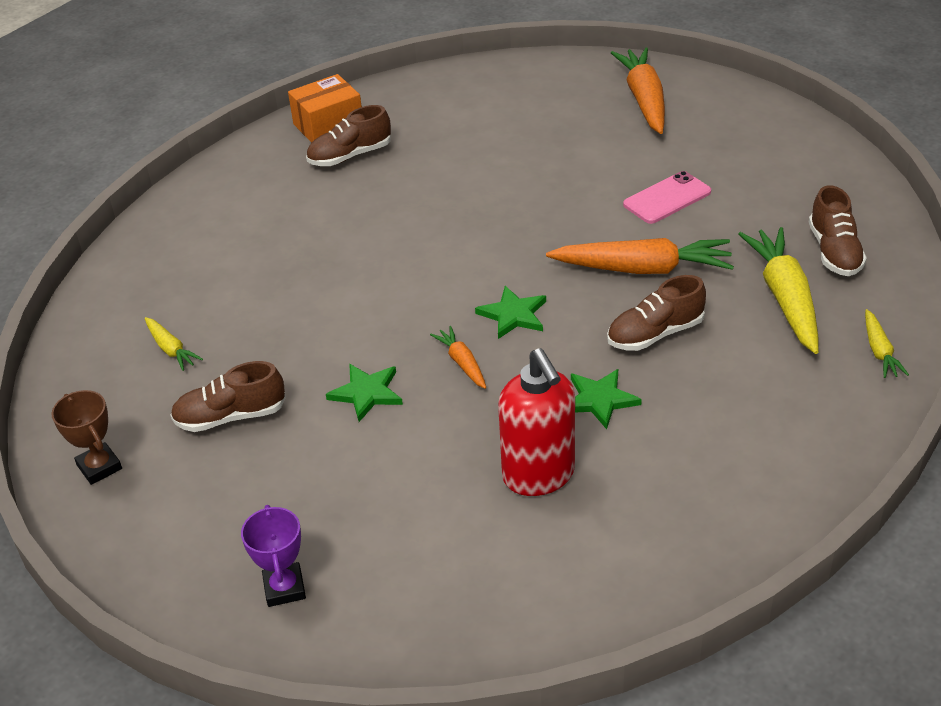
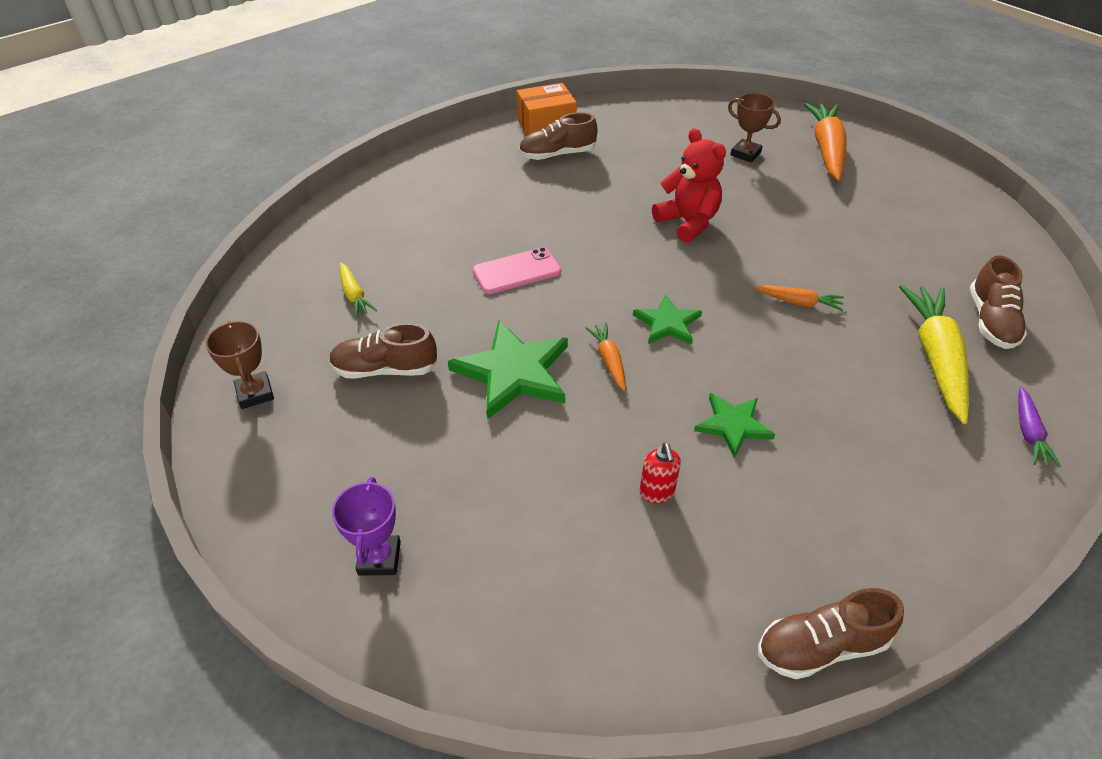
camera: 10 degrees right, 5 degrees up
green star [326,364,403,422] -> green star [448,320,568,420], size x1.69
red soap dispenser [498,348,575,496] -> red soap dispenser [639,442,681,503], size x0.47
orange carrot [546,238,734,274] -> orange carrot [754,285,844,311], size x0.50
brown shoe [607,275,706,351] -> brown shoe moved to [758,588,904,679]
pink phone [623,171,711,224] -> pink phone moved to [473,247,561,294]
yellow carrot [865,309,909,378] -> purple carrot [1018,387,1061,468]
none -> red teddy bear [652,128,726,243]
none -> brown trophy [728,93,781,162]

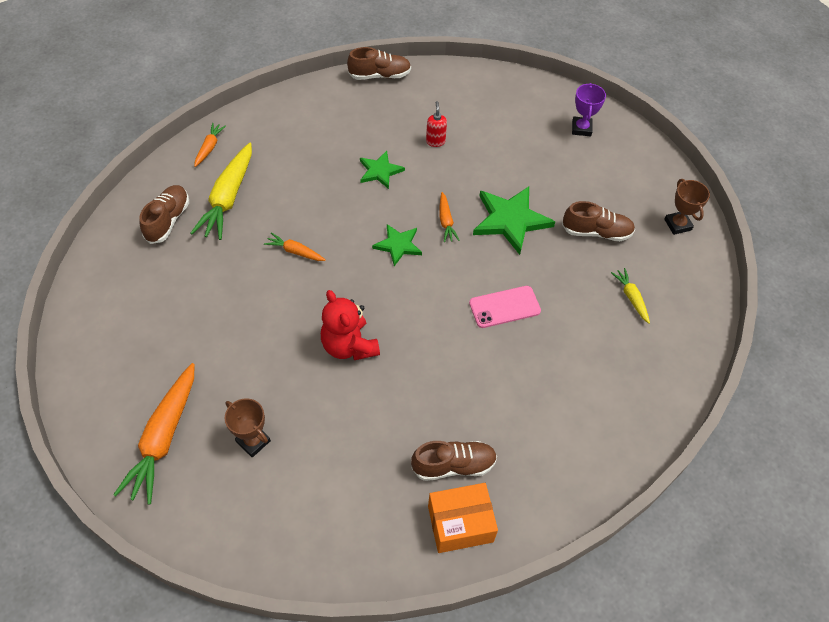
camera: 175 degrees left, 10 degrees up
purple carrot [1018,387,1061,468] -> orange carrot [194,123,226,167]

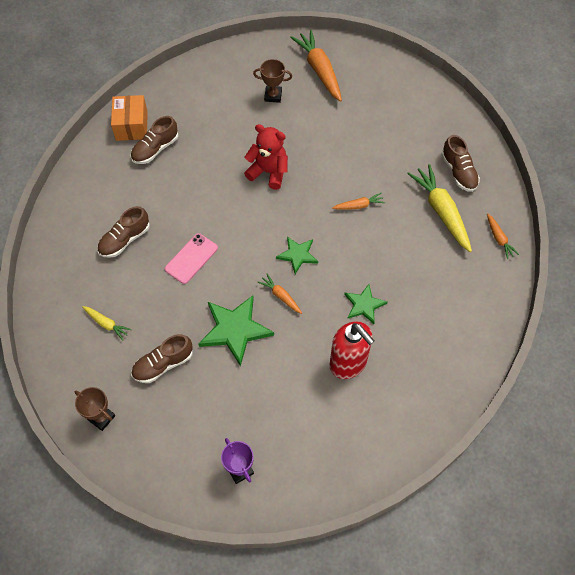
camera: 145 degrees right, 5 degrees up
brown shoe [347,47,411,80] -> brown shoe moved to [97,206,150,258]
red soap dispenser [426,101,447,147] -> red soap dispenser [330,321,374,379], size x2.11
orange box [428,483,498,553] -> orange box turned 45 degrees counterclockwise [111,95,148,141]

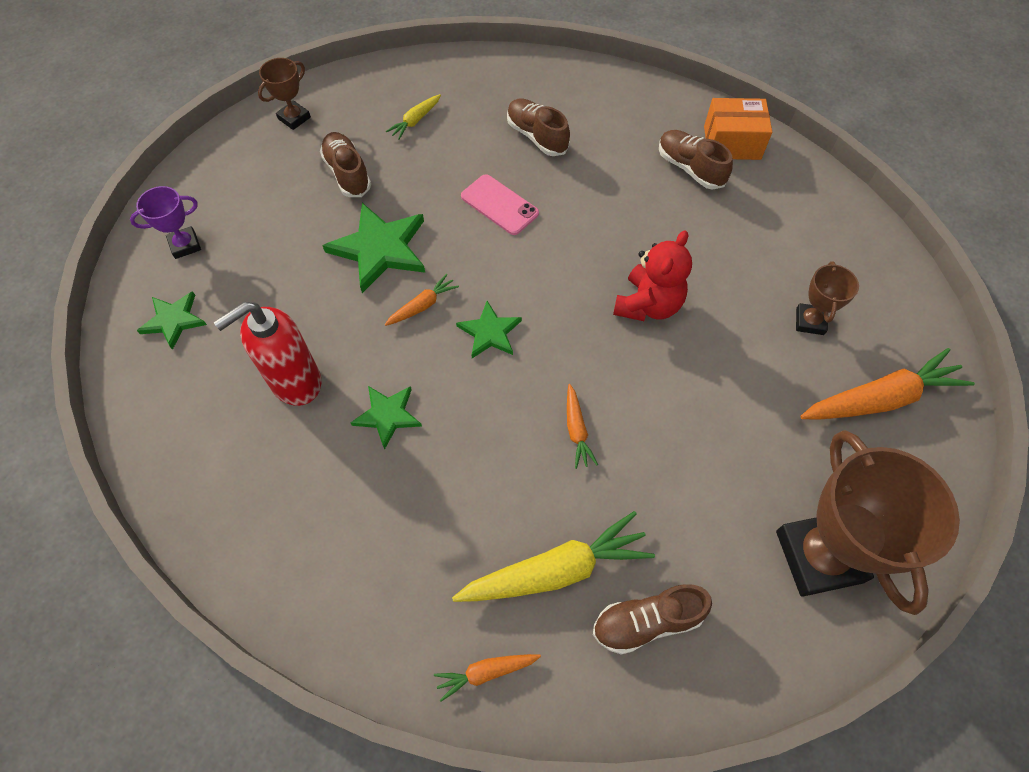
camera: 95 degrees right, 0 degrees up
none -> green star [137,291,207,350]
none -> brown trophy [776,430,960,615]

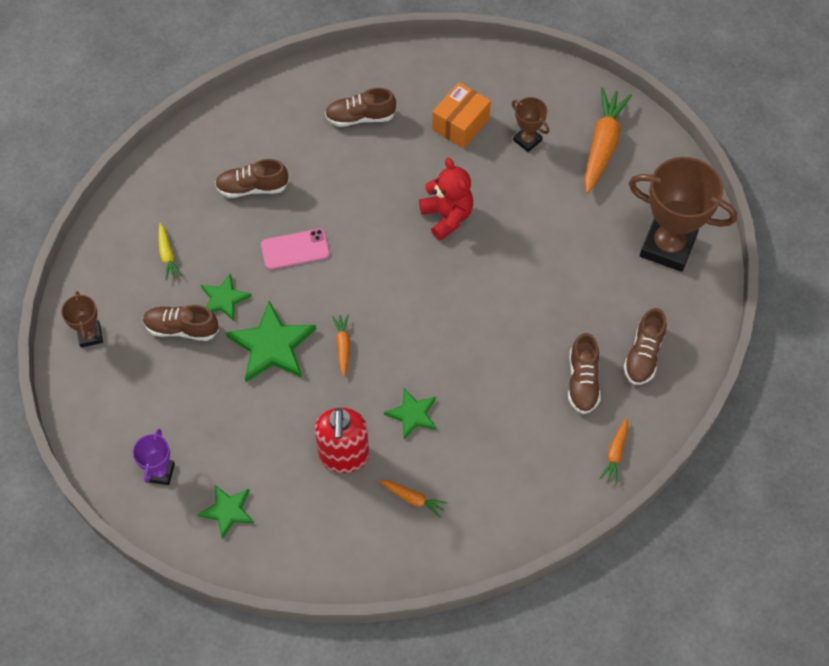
camera: 55 degrees left, 0 degrees up
yellow carrot [452,511,655,602] -> brown shoe [568,333,601,414]
green star [456,301,522,358] -> green star moved to [201,273,252,321]
orange carrot [567,384,598,469] -> orange carrot moved to [379,479,448,518]
orange box [704,98,772,160] -> orange box moved to [432,82,491,149]

